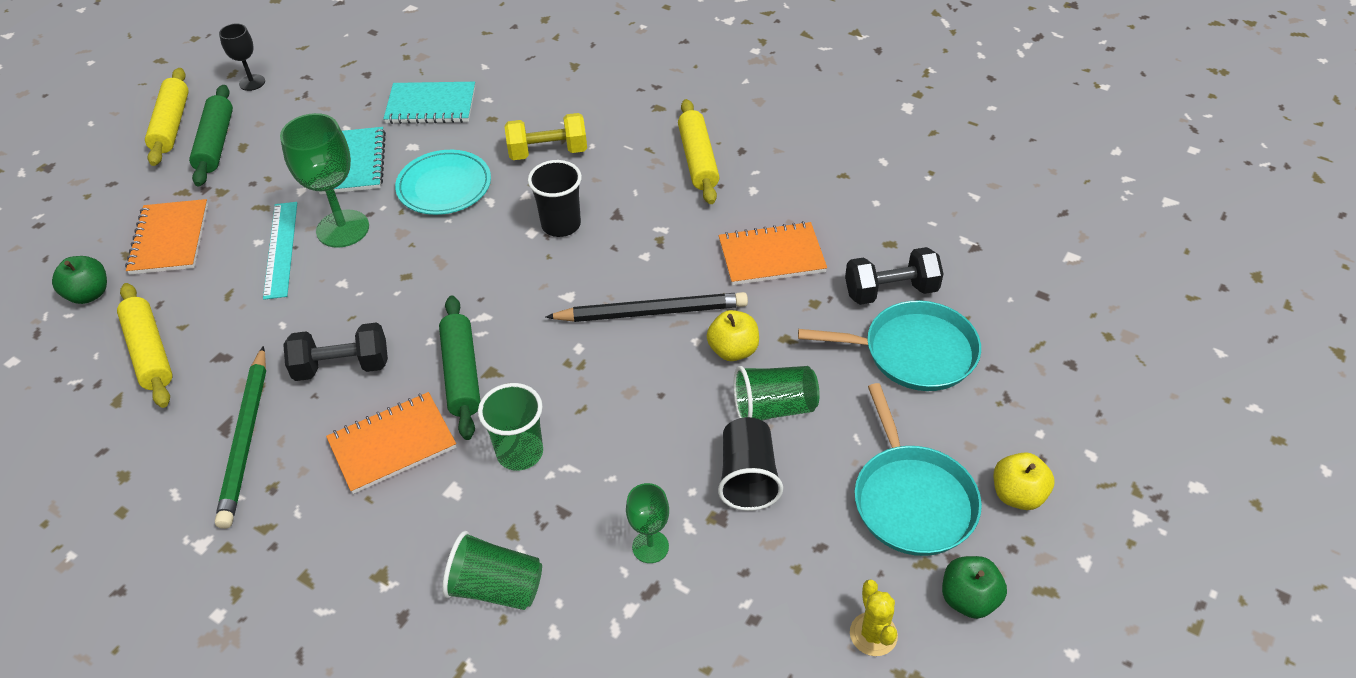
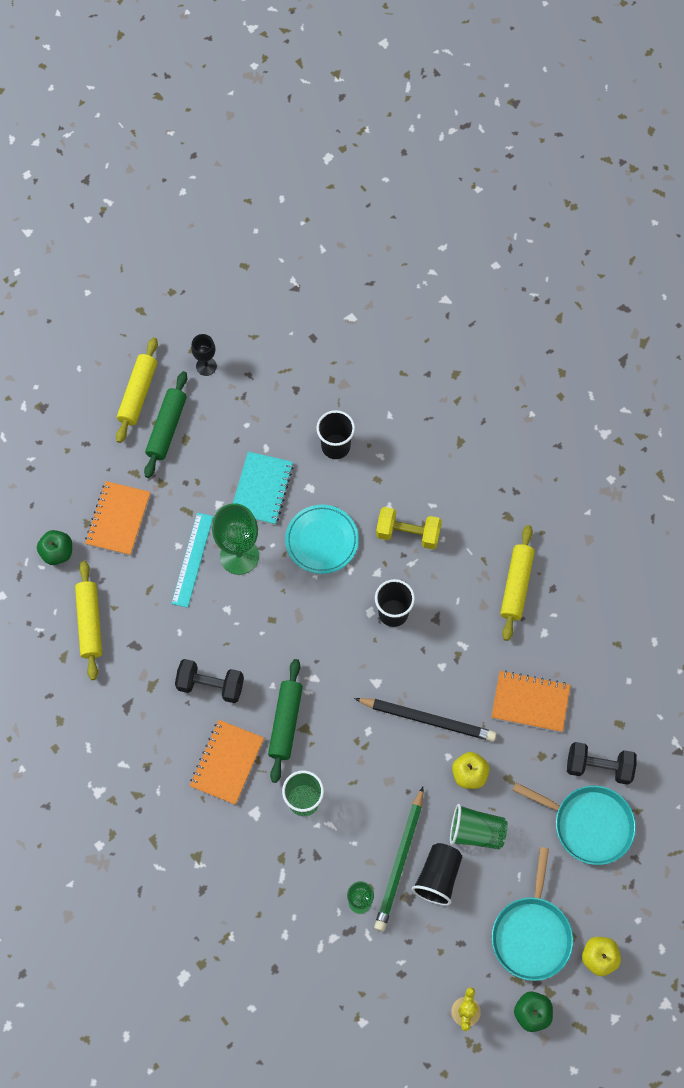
camera: 20 degrees right, 20 degrees up
green pencil [215,346,266,529] -> green pencil moved to [374,787,424,931]
orange notebook [326,392,456,494] -> orange notebook turned 60 degrees counterclockwise [190,720,264,805]
turquoise notebook [383,82,475,124] -> black cup [316,410,355,459]
green cup [442,531,542,610] -> none

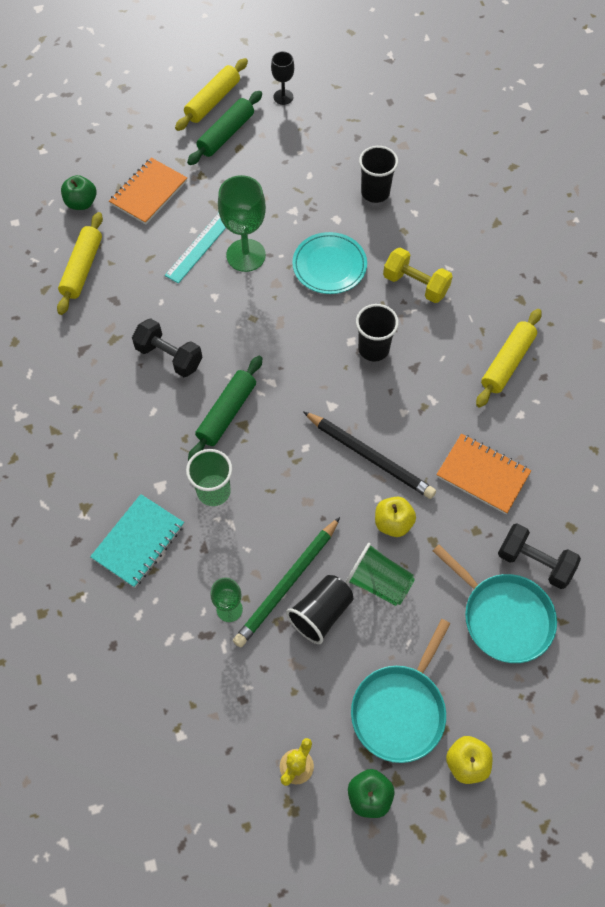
camera: 20 degrees right, 5 degrees down
orange notebook [190,720,264,805] -> none
turquoise notebook [233,452,294,525] -> turquoise notebook moved to [90,494,184,588]

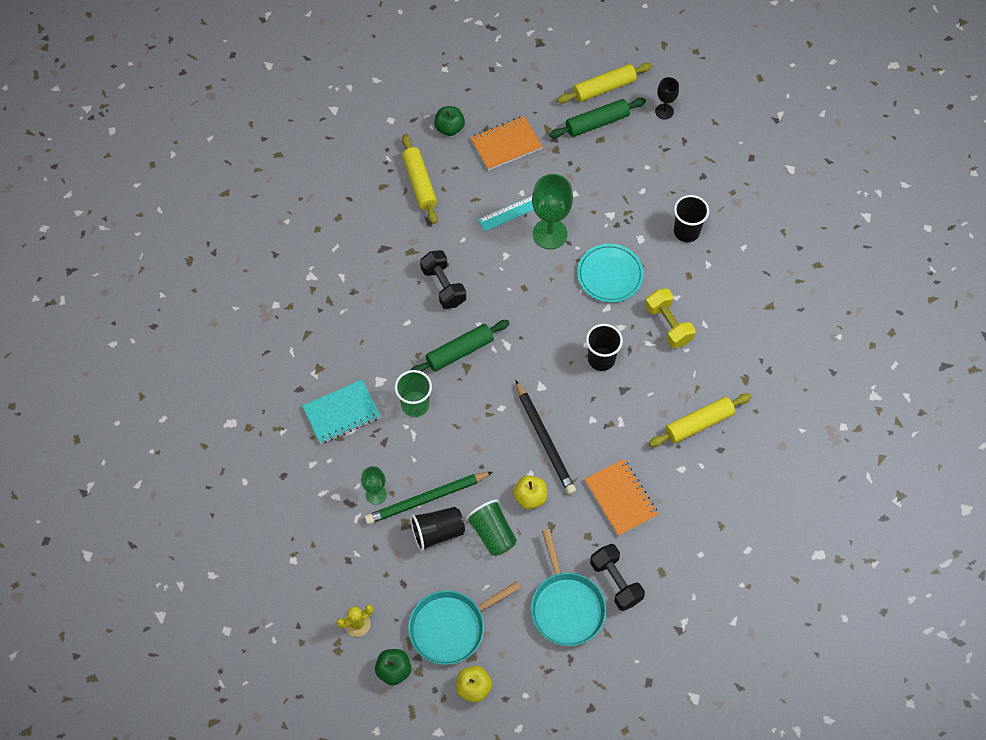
camera: 30 degrees right, 0 degrees up
yellow rolling pin [57,212,103,315] -> yellow rolling pin turned 60 degrees counterclockwise [402,134,438,224]

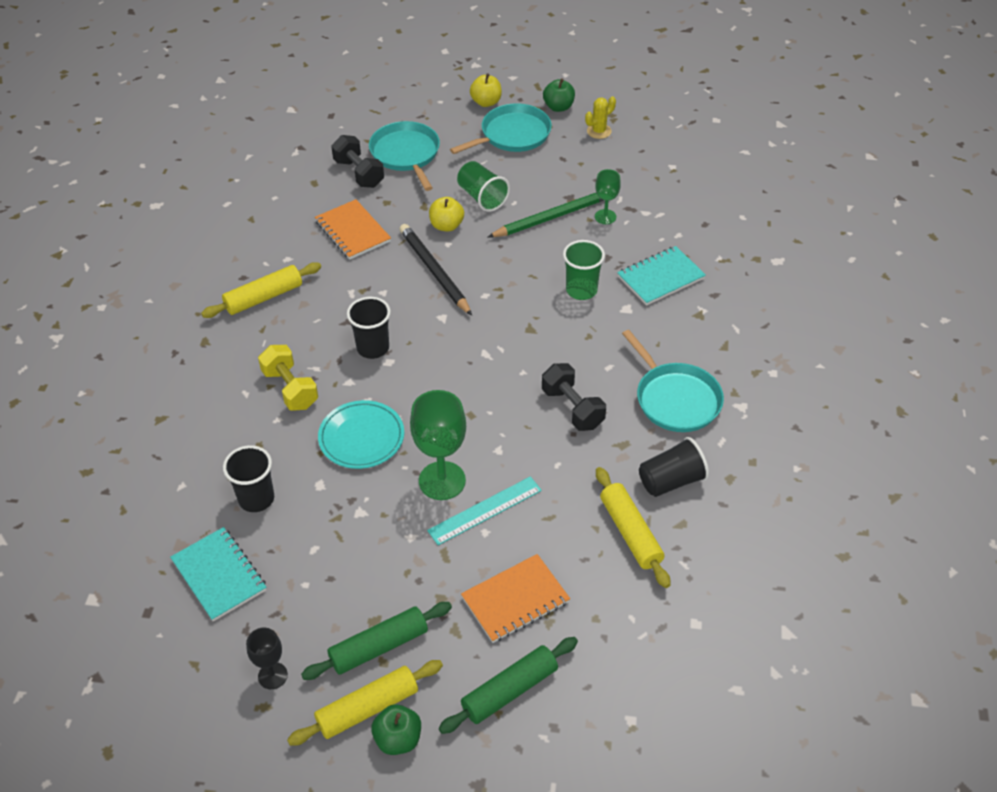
camera: 175 degrees right, 15 degrees down
black cup [410,507,465,551] -> black cup moved to [639,437,709,497]
green rolling pin [411,320,510,372] -> green rolling pin moved to [439,637,578,734]
green apple [434,106,465,136] -> green apple moved to [371,704,421,755]
none -> turquoise notebook [170,527,267,622]
none -> turquoise pan [622,330,724,432]

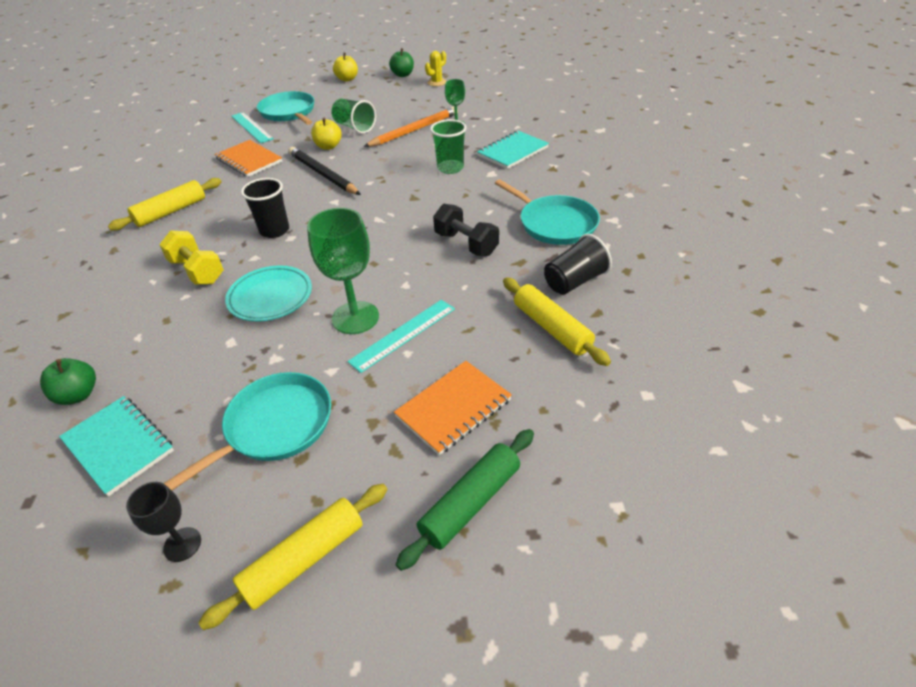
camera: 10 degrees left, 5 degrees down
black cup [223,445,274,512] -> none
green rolling pin [301,602,452,680] -> none
black dumbbell [331,135,384,188] -> turquoise ruler [231,112,274,143]
green apple [371,704,421,755] -> green apple moved to [40,358,96,405]
turquoise pan [450,103,552,154] -> turquoise pan moved to [164,372,331,490]
green pencil [488,193,604,237] -> orange pencil [364,106,458,147]

